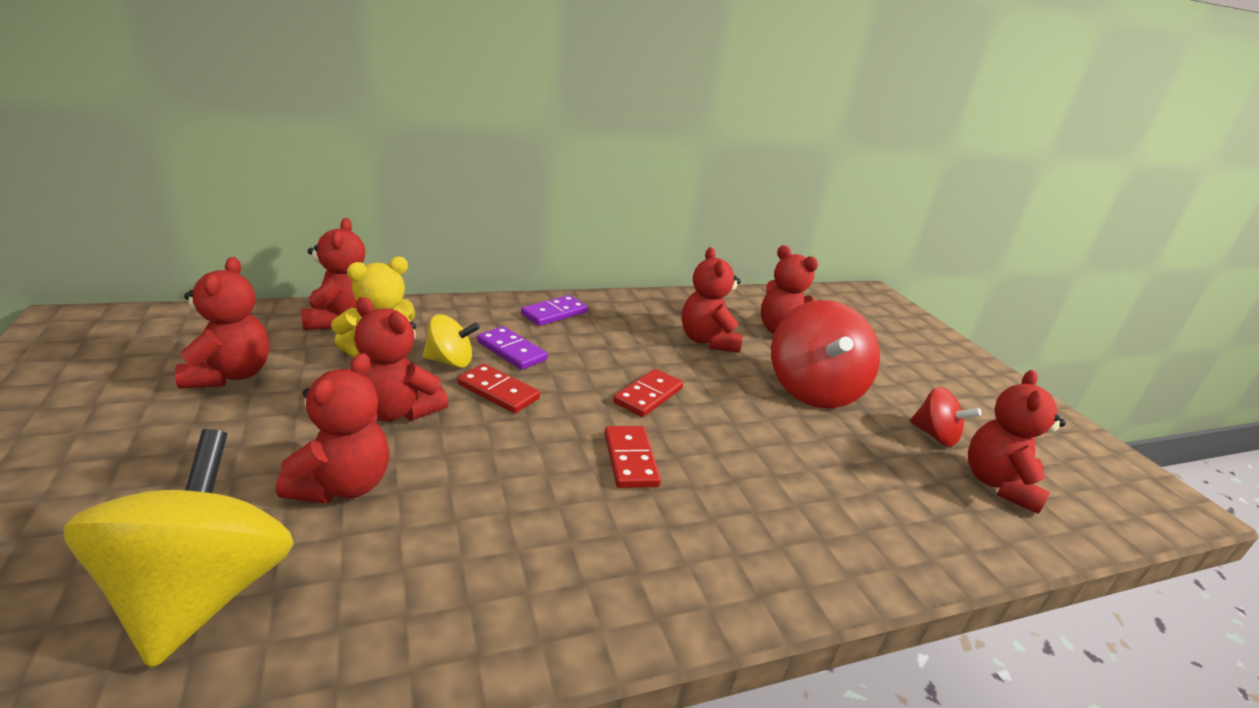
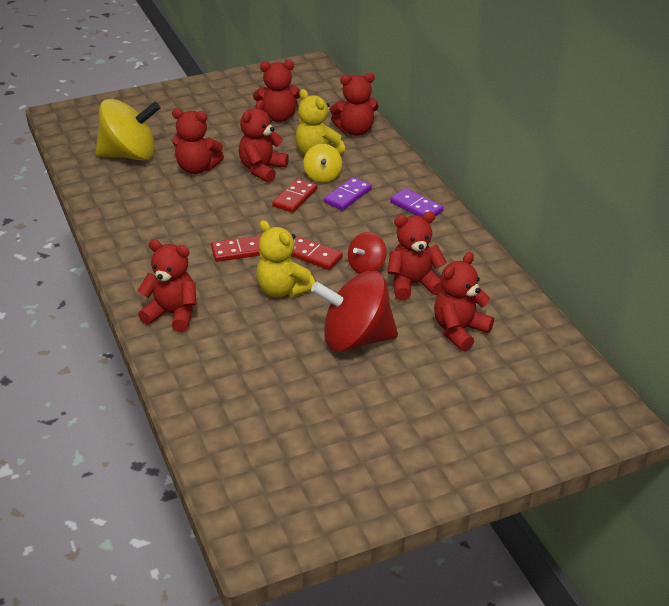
camera: 90 degrees right, 10 degrees up
red spinning top [910,387,981,447] -> red spinning top moved to [348,232,387,274]
red teddy bear [968,370,1066,514] -> red teddy bear moved to [137,239,196,332]
none -> yellow teddy bear [256,220,315,297]

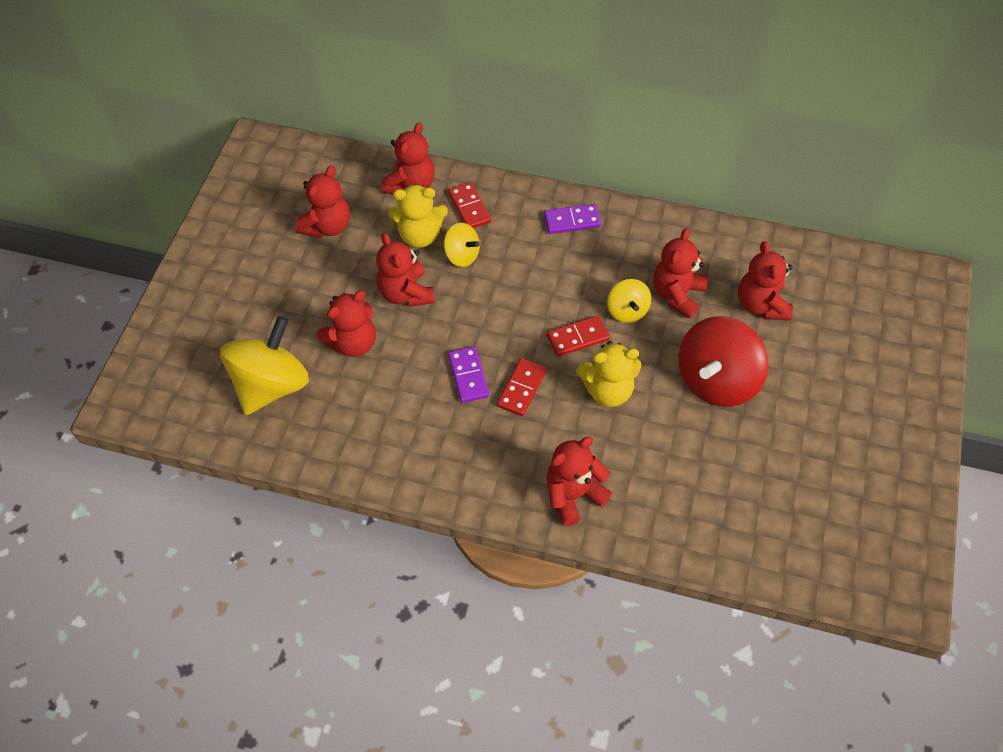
camera: 50 degrees left, 20 degrees up
red domino [272,178,317,213] -> red domino moved to [448,182,491,228]
purple domino [324,177,372,210] -> purple domino moved to [448,346,489,403]
red spinning top [348,232,387,274] -> yellow spinning top [607,279,651,323]

